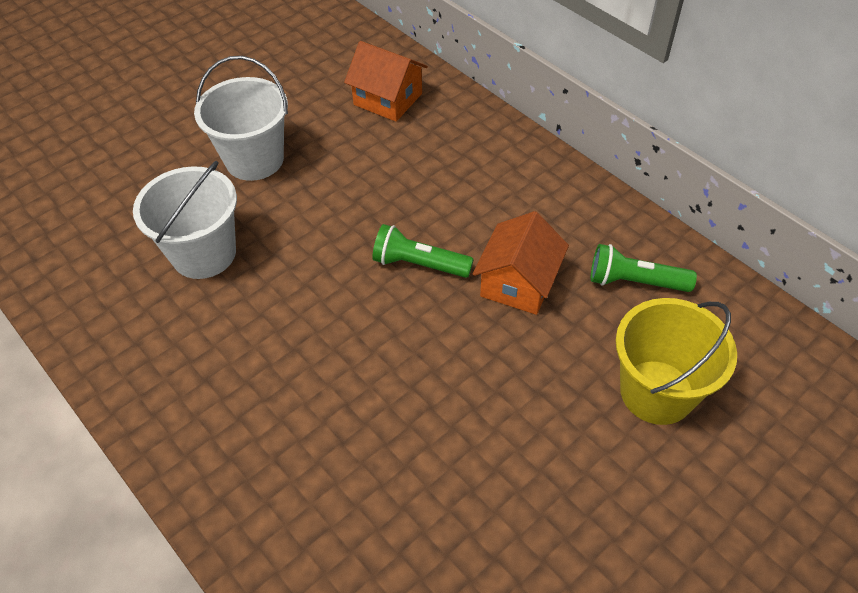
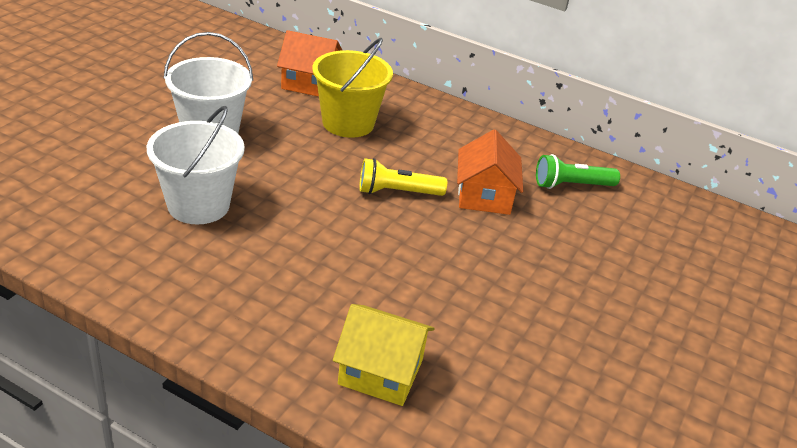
camera: 25 degrees left, 15 degrees down
green flashlight [372,224,474,278] -> yellow flashlight [359,158,447,196]
yellow bucket [616,298,737,425] -> yellow bucket moved to [312,38,393,138]
none -> yellow house [333,304,434,406]

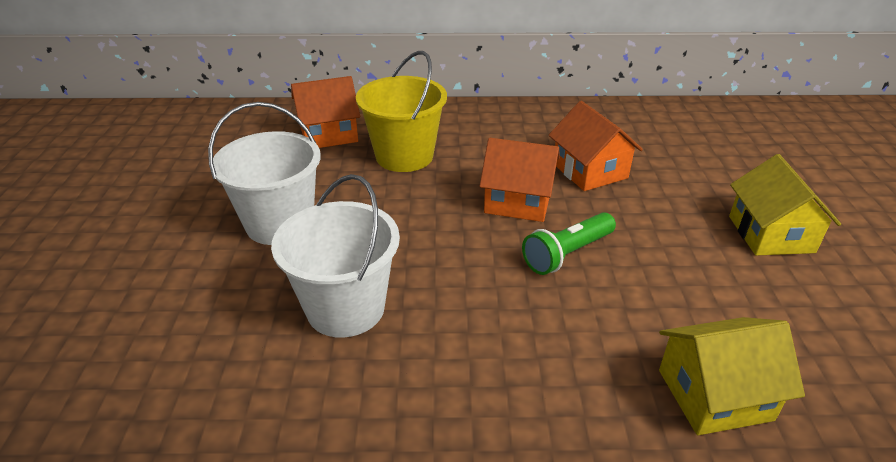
camera: 25 degrees left, 0 degrees up
yellow flashlight [359,158,447,196] -> orange house [480,138,560,222]
green flashlight [536,154,620,189] -> green flashlight moved to [522,212,616,275]
none -> yellow house [729,154,841,256]

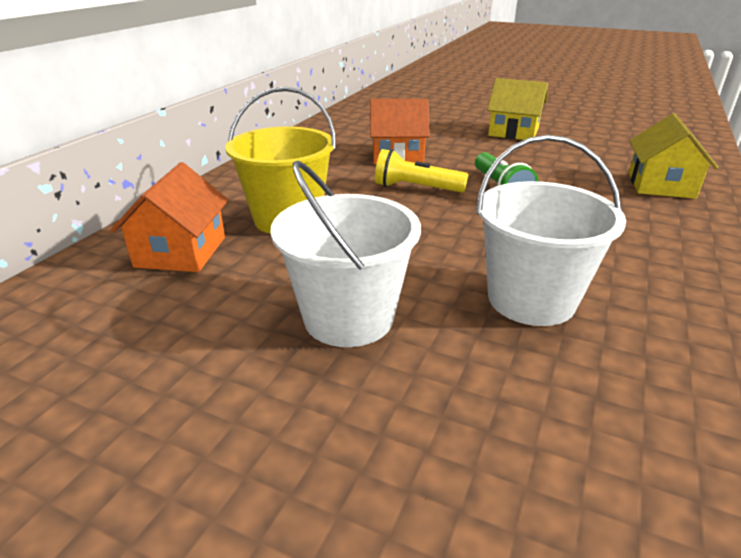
camera: 65 degrees left, 5 degrees down
orange house [480,138,560,222] -> yellow flashlight [375,149,469,193]

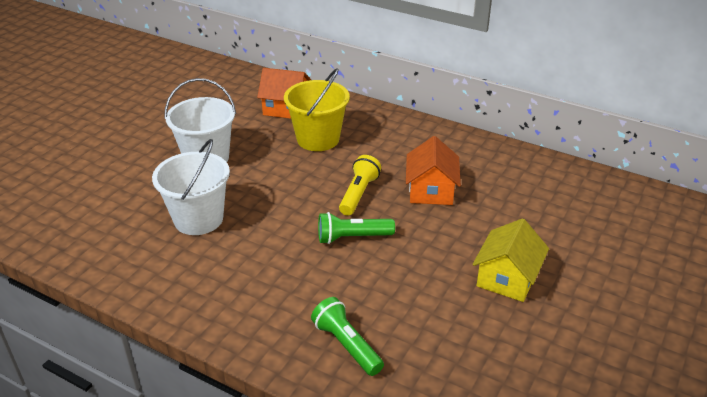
camera: 95 degrees right, 5 degrees up
yellow house [629,113,718,199] -> green flashlight [311,297,384,376]

